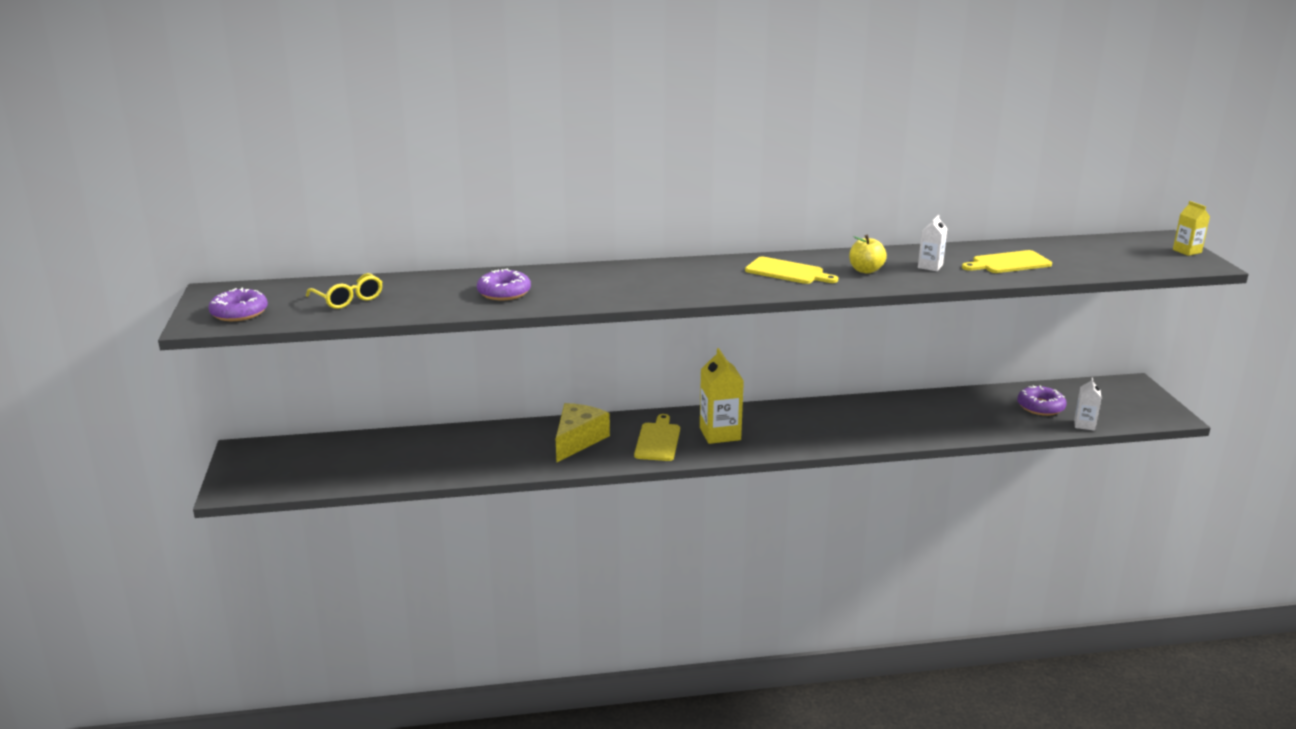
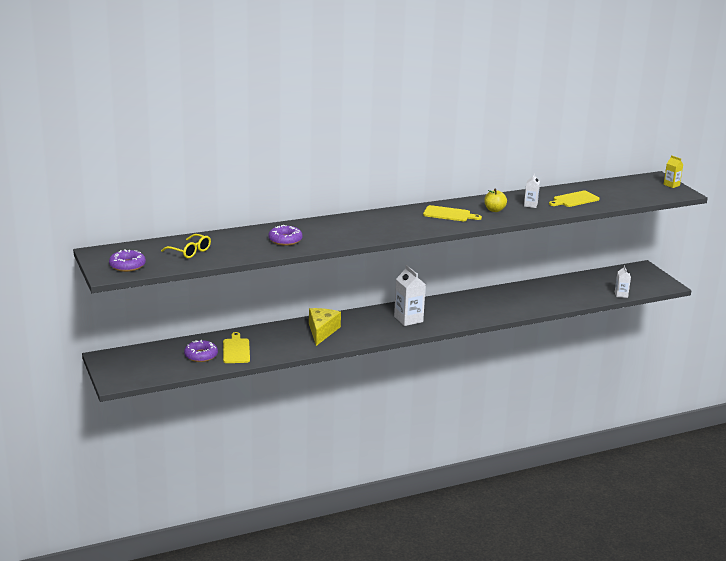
camera: 15 degrees left, 0 degrees up
yellow cutting board [634,414,680,461] -> yellow cutting board moved to [223,332,250,363]
yellow carton [700,348,744,444] -> white carton [394,265,426,326]
purple donut [1017,385,1067,416] -> purple donut moved to [184,340,218,362]

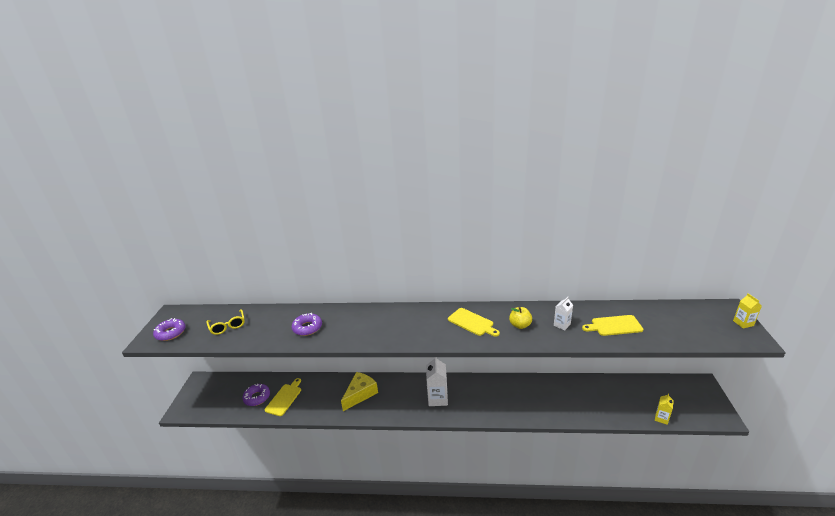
camera: 30 degrees right, 5 degrees up
white carton [615,266,631,298] -> yellow carton [655,393,674,425]

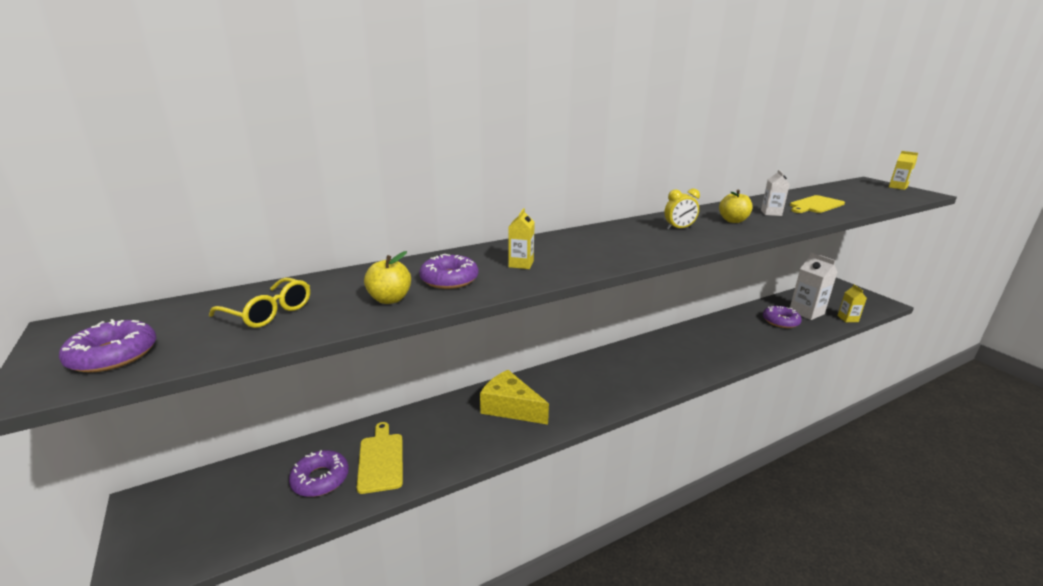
camera: 35 degrees left, 5 degrees down
yellow cheese [341,372,378,411] -> yellow cheese turned 60 degrees counterclockwise [480,370,549,425]
white carton [426,357,448,406] -> white carton moved to [790,252,837,320]
yellow cutting board [448,308,500,337] -> yellow clock [664,189,700,229]
none -> yellow apple [364,251,411,304]
none -> yellow carton [508,208,535,269]
none -> purple donut [763,306,802,328]

